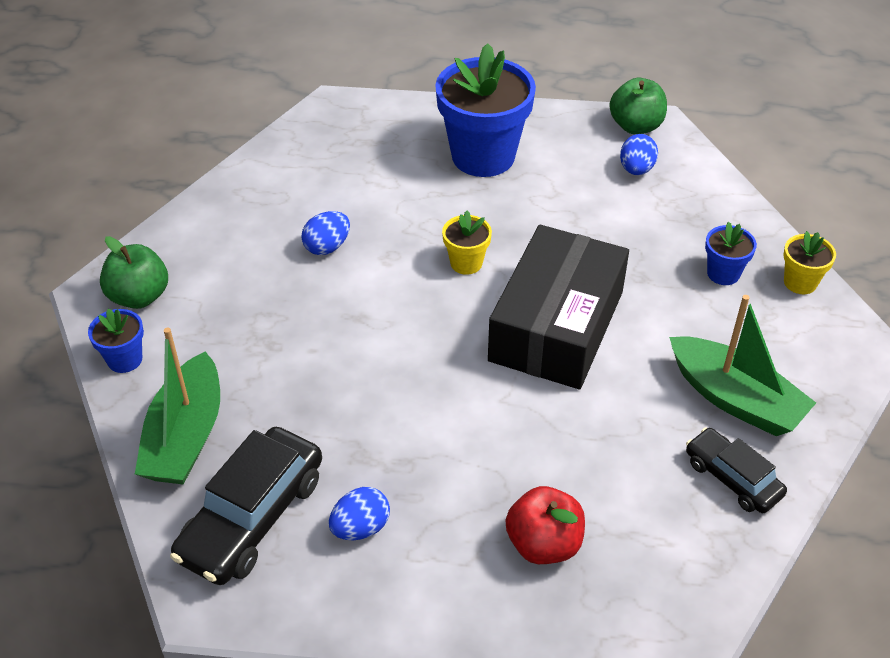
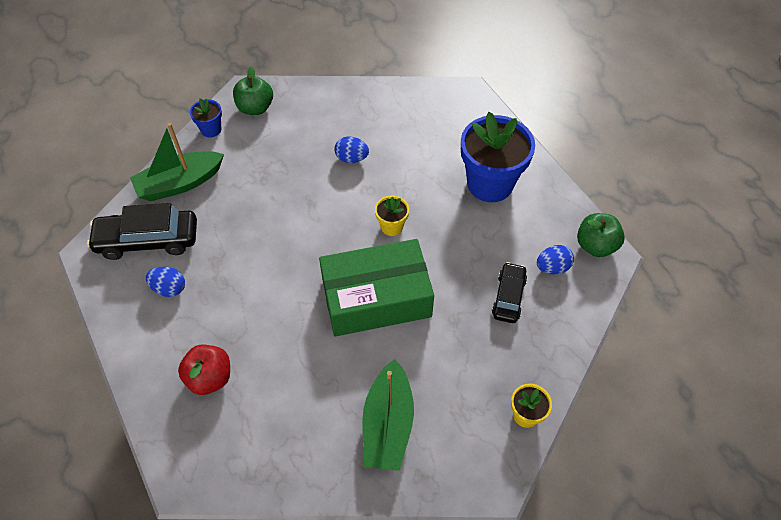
camera: 55 degrees right, 10 degrees up
black box [488,225,629,389] -> green box [319,239,434,337]
black car [686,427,787,513] -> black car moved to [492,262,527,323]
blue flower pot [705,222,757,285] -> none

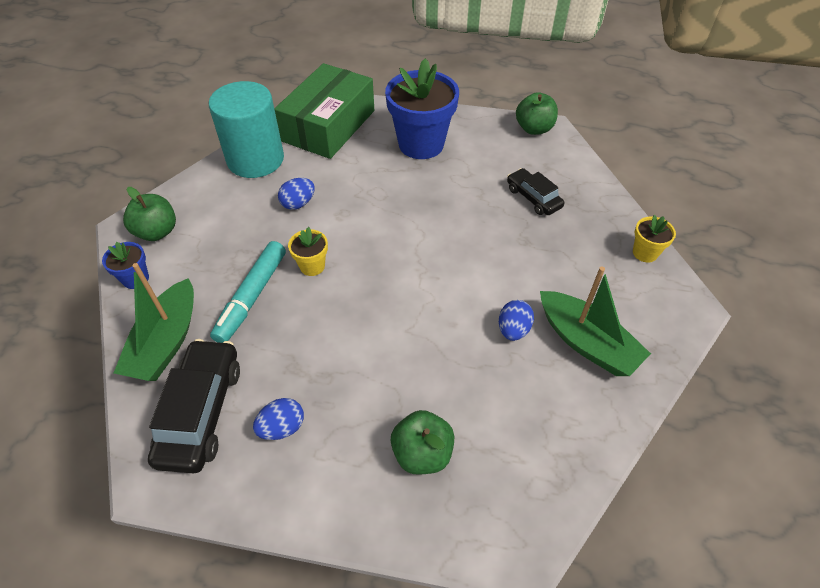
camera: 50 degrees left, 5 degrees down
black car [87,203,197,260] -> black car turned 150 degrees clockwise [148,339,240,474]
red apple [178,345,230,395] -> green apple [391,410,454,475]
green box [319,239,434,337] -> green box moved to [274,63,374,159]
yellow flower pot [375,195,409,236] -> yellow flower pot moved to [288,227,328,276]
blue egg [537,245,574,274] -> blue egg moved to [499,300,534,341]
none -> turquoise cylinder [209,81,284,178]
none -> turquoise marker [210,241,286,343]

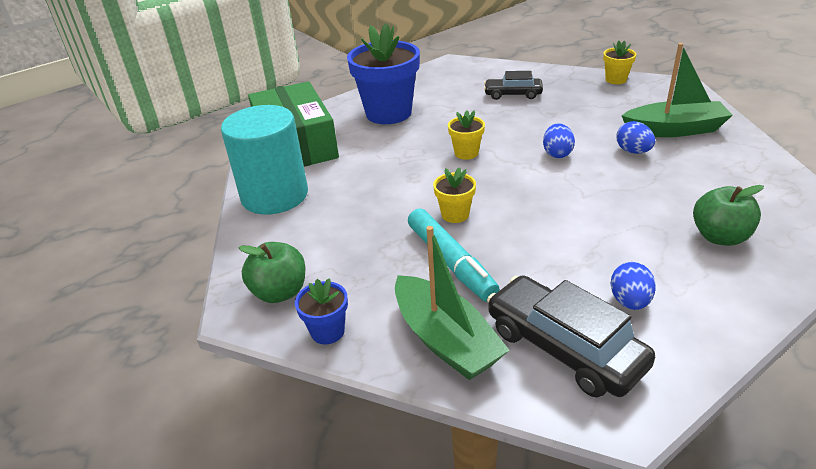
camera: 45 degrees left, 15 degrees down
blue egg [278,178,315,210] -> blue egg moved to [543,123,575,158]
green apple [516,92,558,135] -> none
none -> yellow flower pot [448,110,485,160]

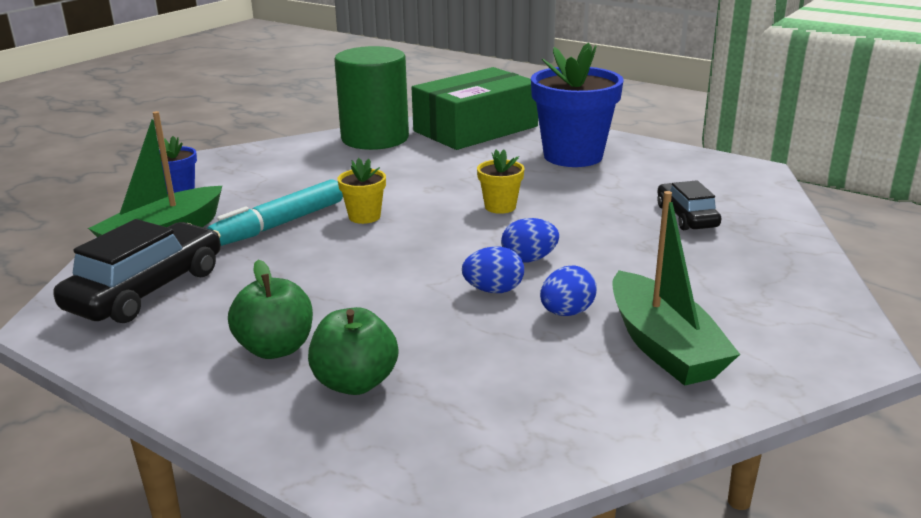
camera: 70 degrees right, 10 degrees down
turquoise cylinder [221,105,308,215] -> green cylinder [334,46,409,150]
green apple [238,242,305,303] -> green apple moved to [228,260,313,359]
yellow flower pot [603,41,636,84] -> none
blue egg [610,262,656,310] -> blue egg moved to [462,246,524,293]

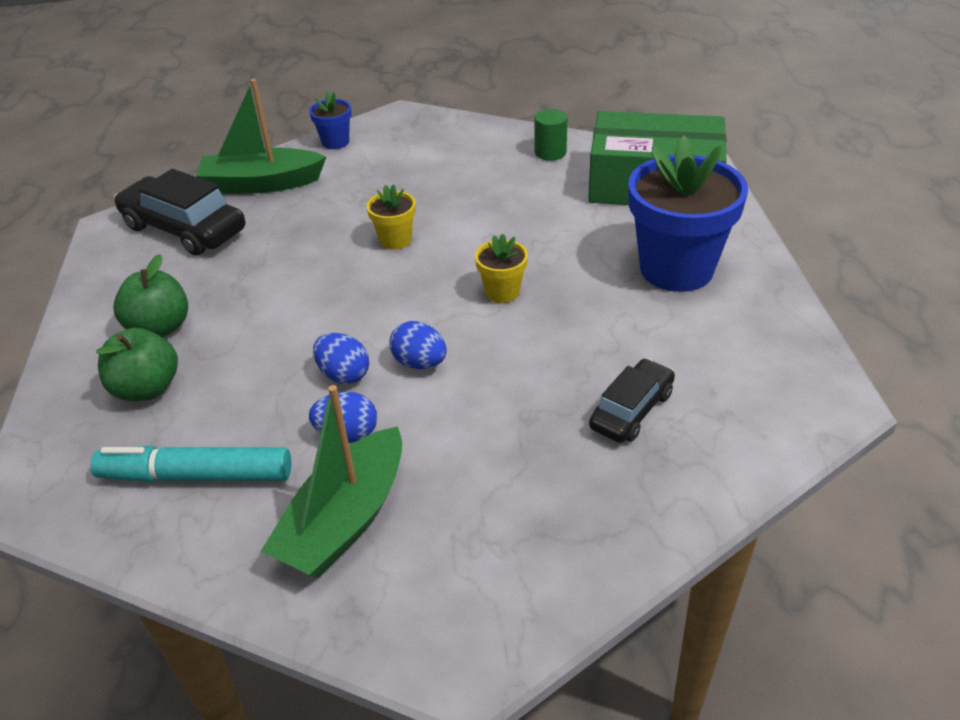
camera: 50 degrees right, 15 degrees up
black car [54,219,221,323] -> black car turned 135 degrees counterclockwise [114,169,245,256]
turquoise marker [207,179,343,246] -> turquoise marker moved to [90,445,291,482]
green cylinder [334,46,409,150] -> green cylinder [534,109,568,161], size x0.43

